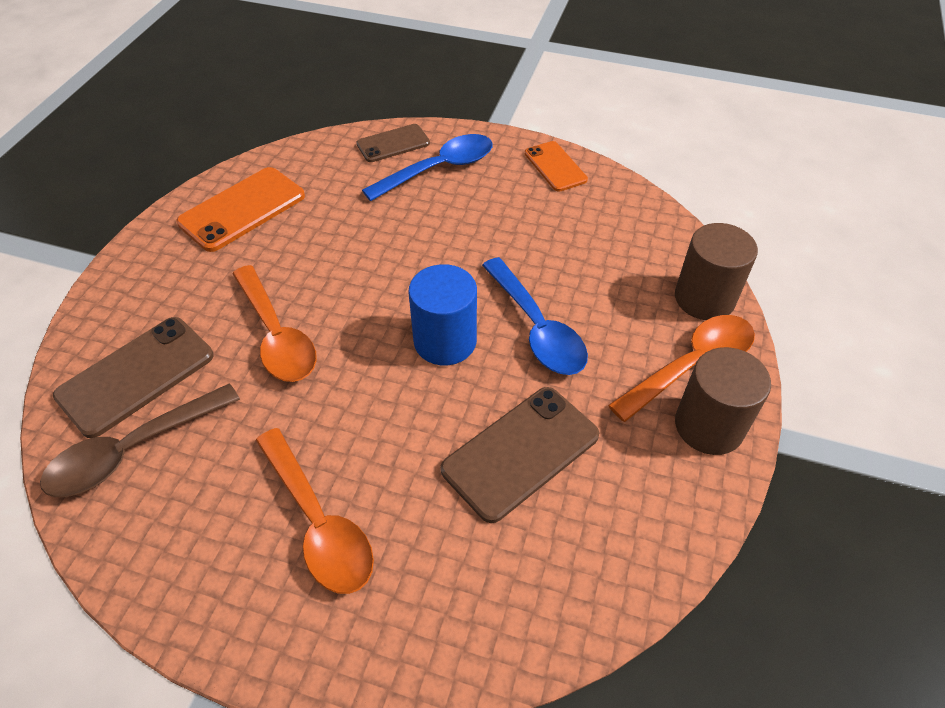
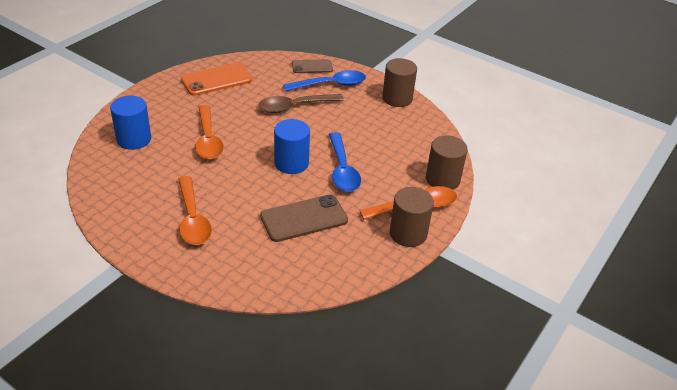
camera: 15 degrees right, 10 degrees down
brown spoon [40,383,240,497] -> brown spoon moved to [259,94,344,113]
brown phone [53,317,214,438] -> blue cylinder [110,96,151,150]
orange phone [525,141,588,192] -> brown cylinder [382,58,417,107]

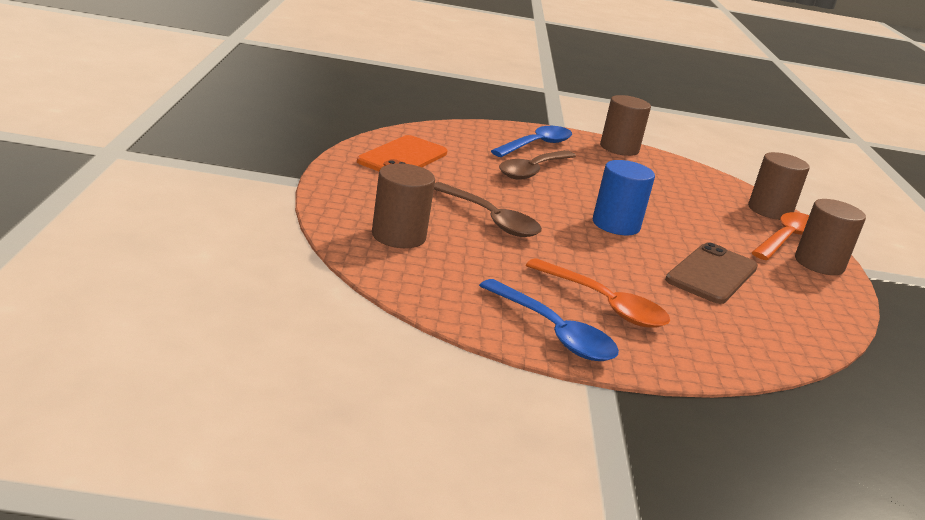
camera: 35 degrees left, 15 degrees down
blue cylinder [110,96,151,150] -> brown cylinder [372,164,435,248]
orange spoon [195,105,224,160] -> brown spoon [434,182,542,237]
brown phone [292,59,333,73] -> none
blue spoon [329,132,361,192] -> blue spoon moved to [479,279,619,361]

